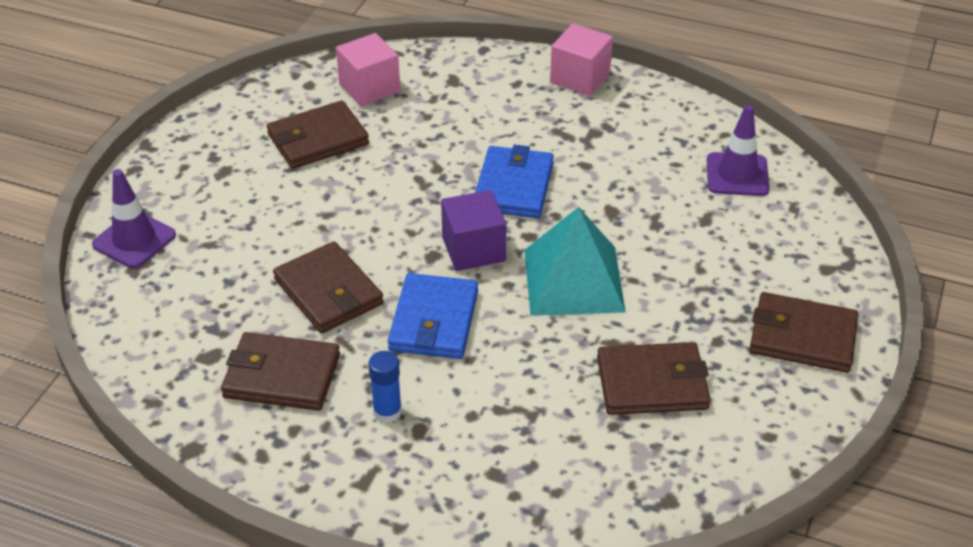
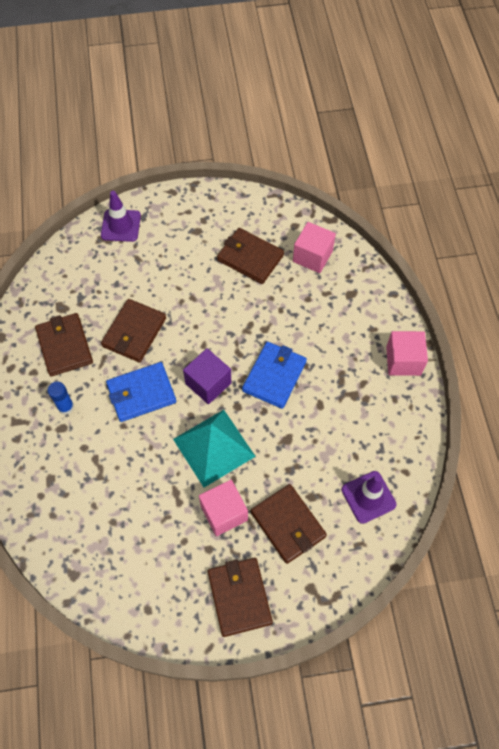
camera: 60 degrees right, 20 degrees up
blue wallet [475,145,554,218] -> blue wallet turned 45 degrees counterclockwise [242,342,307,409]
brown wallet [597,342,711,415] -> brown wallet moved to [251,484,327,564]
none -> pink cube [199,480,248,536]

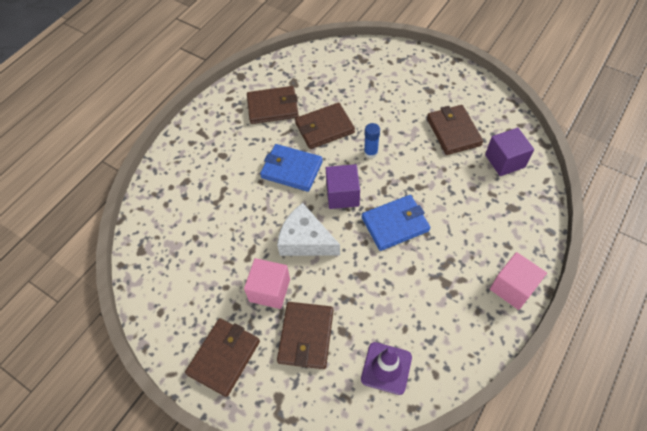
camera: 45 degrees right, 5 degrees down
brown wallet [35,313,93,376] -> brown wallet turned 60 degrees clockwise [247,86,299,124]
blue glue stick [48,381,74,415] -> blue glue stick moved to [364,123,380,158]
purple traffic cone [101,191,141,242] -> none
turquoise pyramid [173,410,256,488] -> white cheese [277,203,340,256]
pink cube [293,222,336,273] -> purple cube [485,128,534,176]

